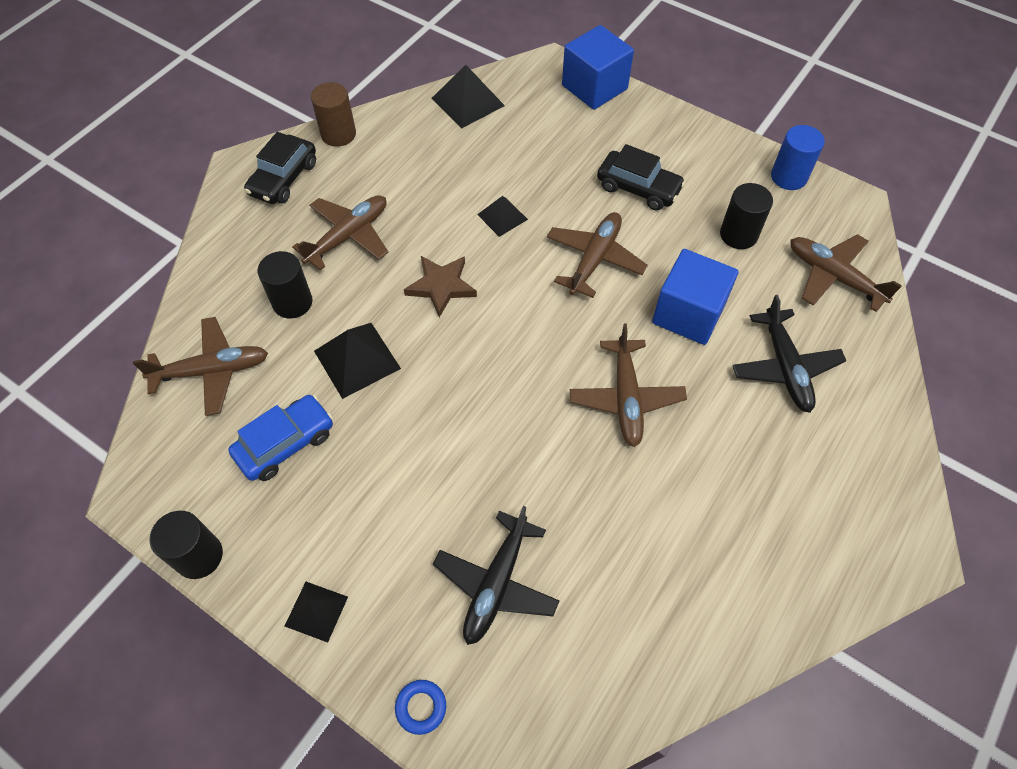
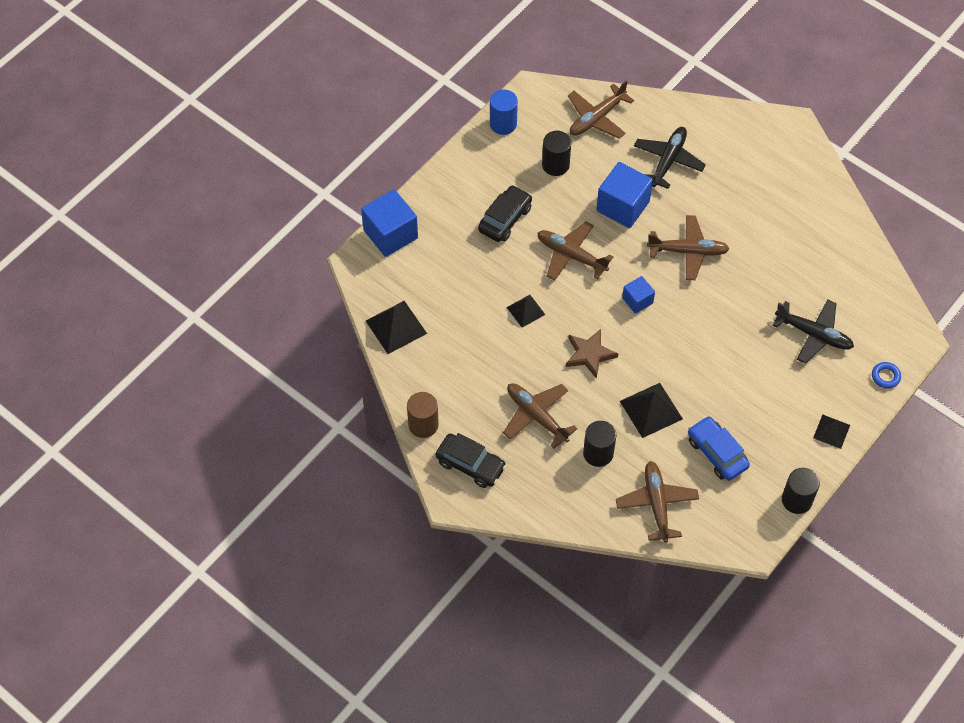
camera: 85 degrees left, 0 degrees up
black plane [733,295,846,413] -> black plane turned 60 degrees counterclockwise [634,127,706,189]
none -> blue cube [622,276,655,314]

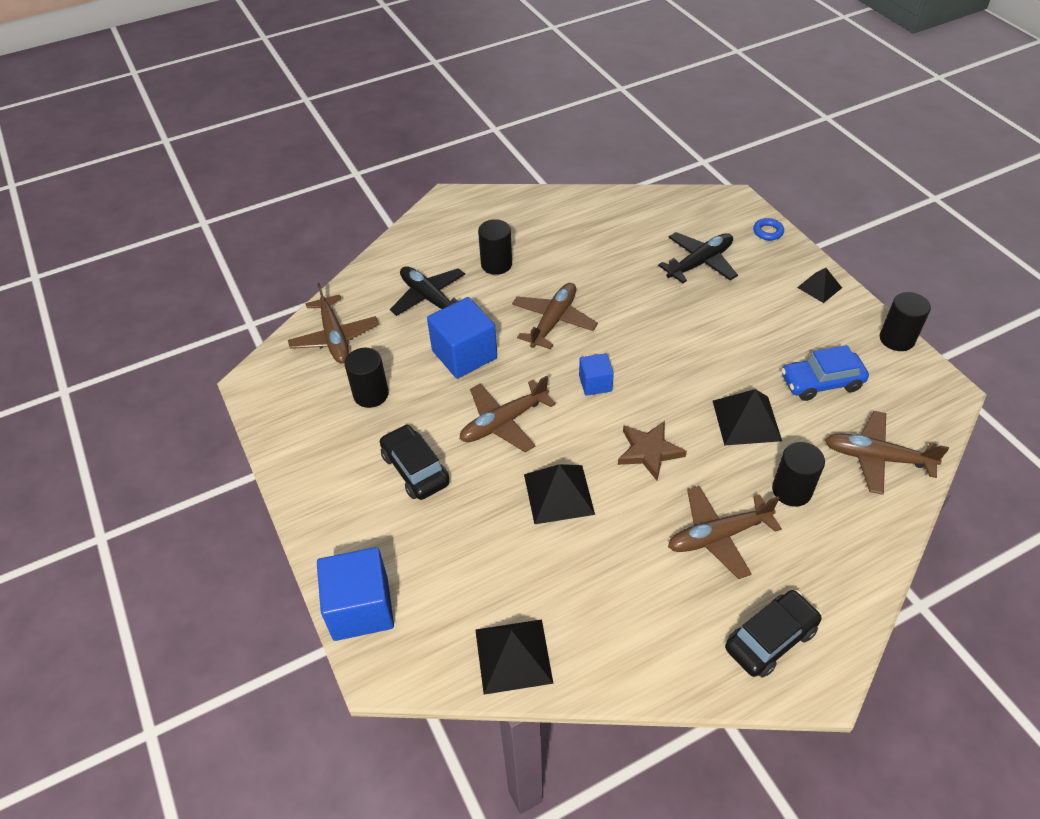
camera: 65 degrees left, 10 degrees down
brown cylinder [407,392,439,438] -> none
blue cylinder [490,89,518,135] -> none
black pyramid [507,295,545,328] -> black pyramid [524,464,595,525], size x1.60
none -> black cylinder [478,219,512,275]

